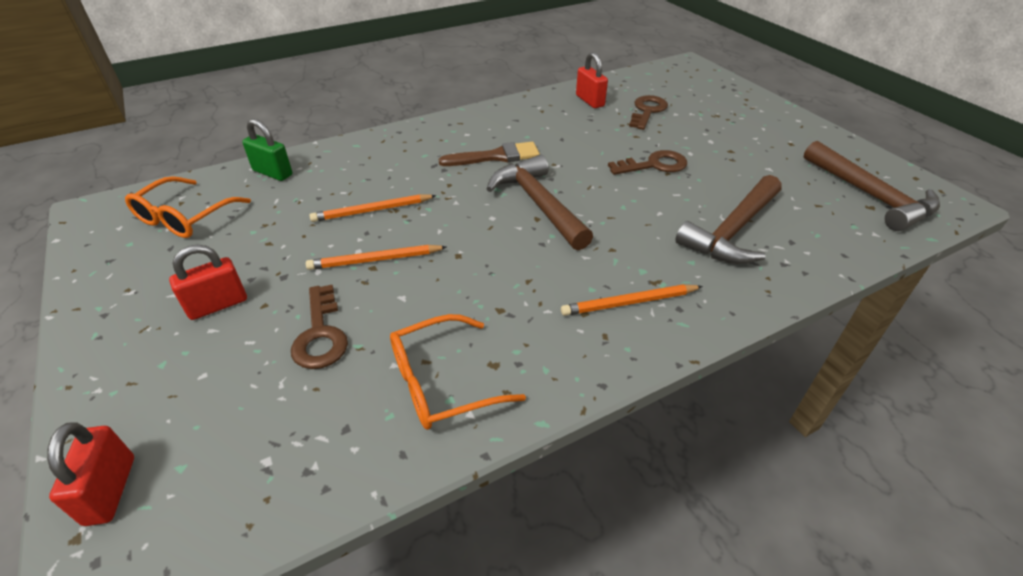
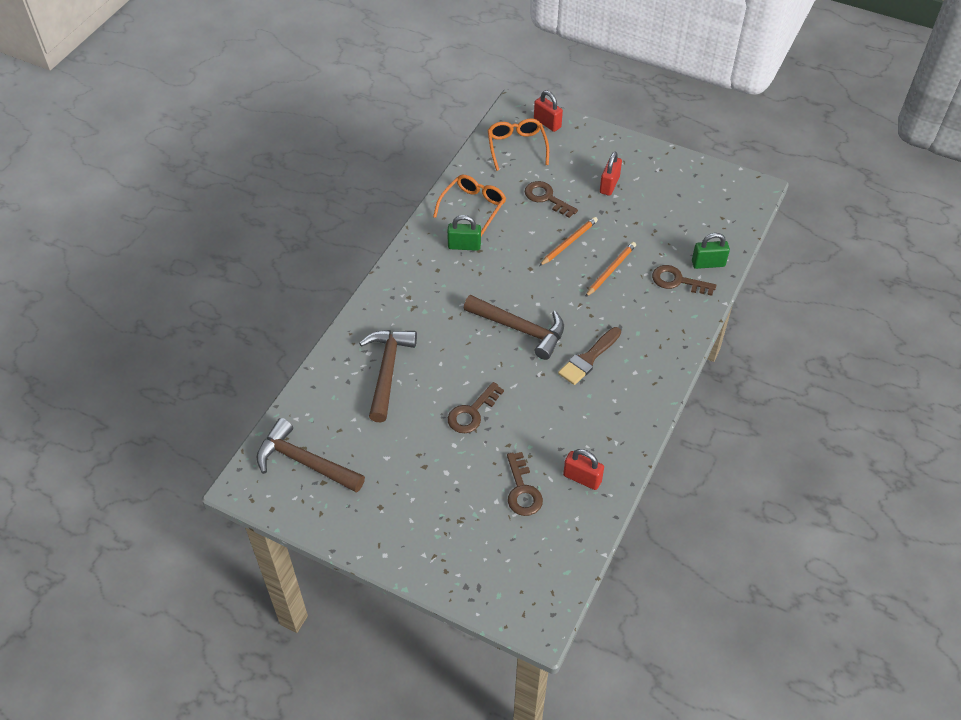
camera: 145 degrees right, 10 degrees up
orange glasses [125,176,251,238] -> orange glasses moved to [488,119,549,171]
orange pencil [561,285,703,316] -> none
none -> green padlock [447,215,481,251]
none -> brown key [652,265,716,296]

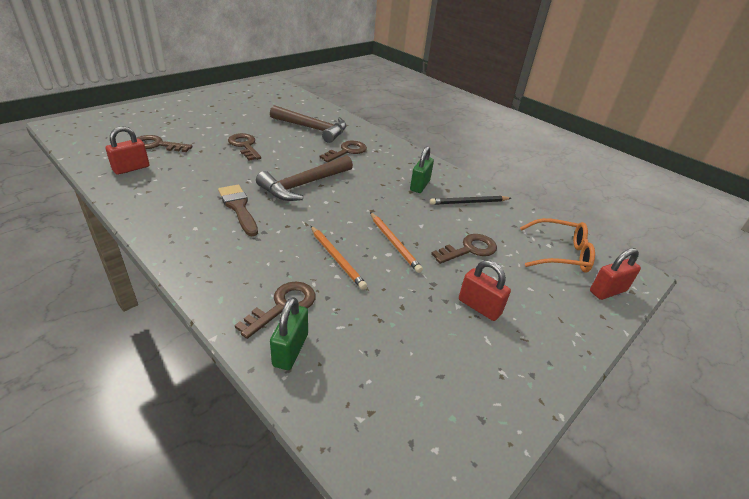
camera: 105 degrees right, 15 degrees down
brown hammer [257,418,365,493] -> none
orange glasses [433,175,506,236] -> black pencil [430,196,511,205]
none -> brown key [320,141,367,162]

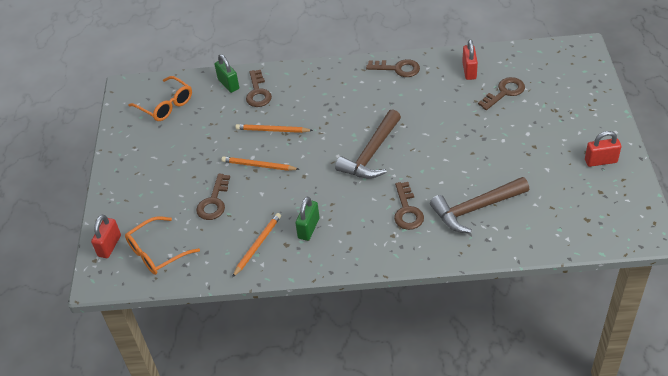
camera: 140 degrees right, 10 degrees up
brown brush [218,185,258,236] -> none
brown key [228,133,261,161] -> brown key moved to [366,59,420,77]
brown hammer [256,155,353,201] -> brown hammer turned 150 degrees counterclockwise [335,109,401,179]
green padlock [410,146,434,193] -> green padlock turned 45 degrees clockwise [295,196,319,241]
black pencil [430,196,511,205] -> orange pencil [232,213,281,278]
red padlock [459,260,511,321] -> red padlock moved to [585,131,621,167]
none -> orange glasses [128,76,192,121]

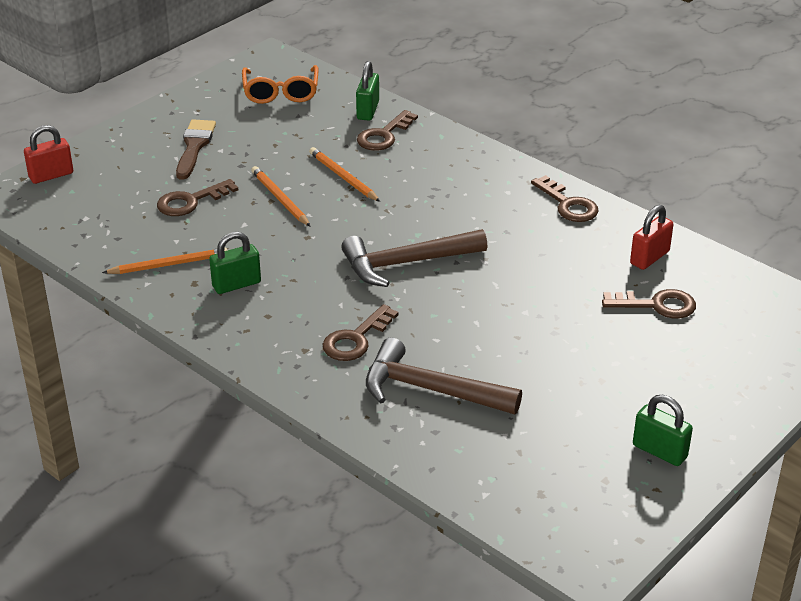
camera: 40 degrees right, 10 degrees down
orange glasses [125,216,200,275] -> none
red padlock [585,131,621,167] -> green padlock [633,395,693,466]
none -> brown brush [176,119,216,180]

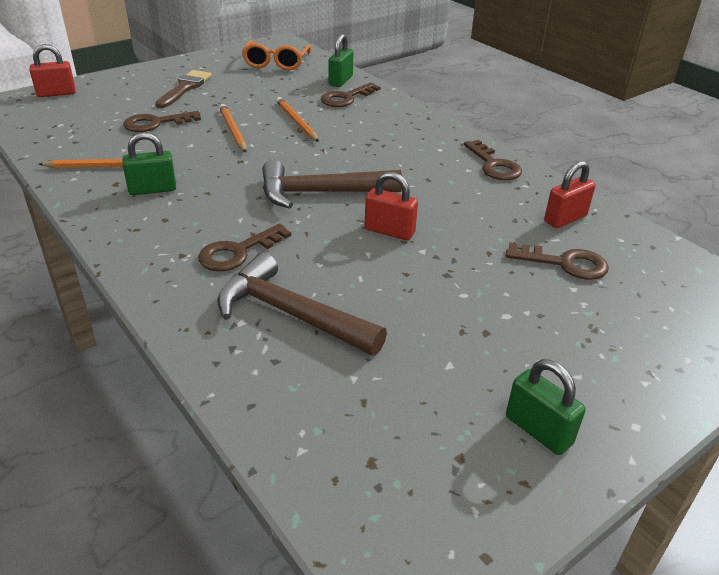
camera: 10 degrees right, 0 degrees up
none -> red padlock [365,172,418,240]

